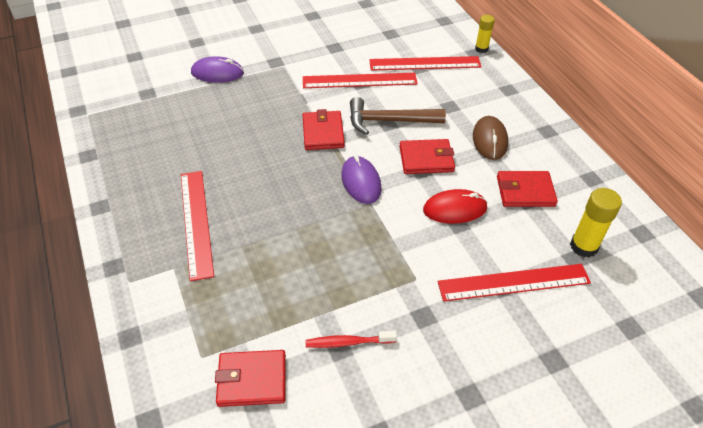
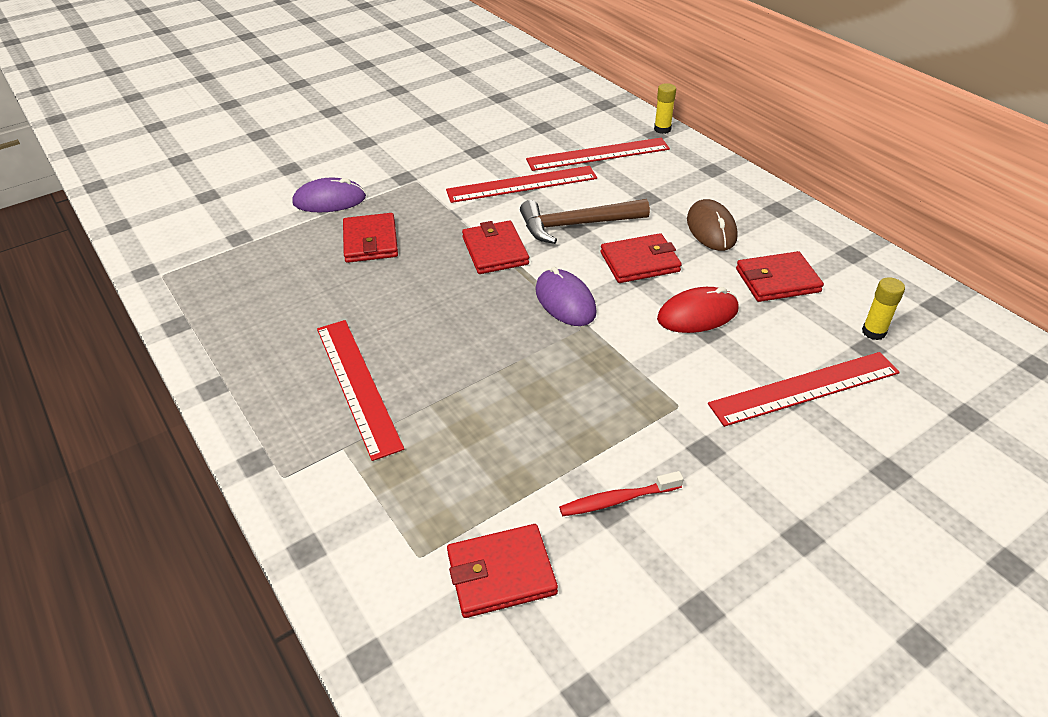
camera: 10 degrees left, 5 degrees down
yellow glue stick [570,188,622,257] -> yellow glue stick [862,277,905,340], size x0.65
none -> red wallet [343,213,398,263]

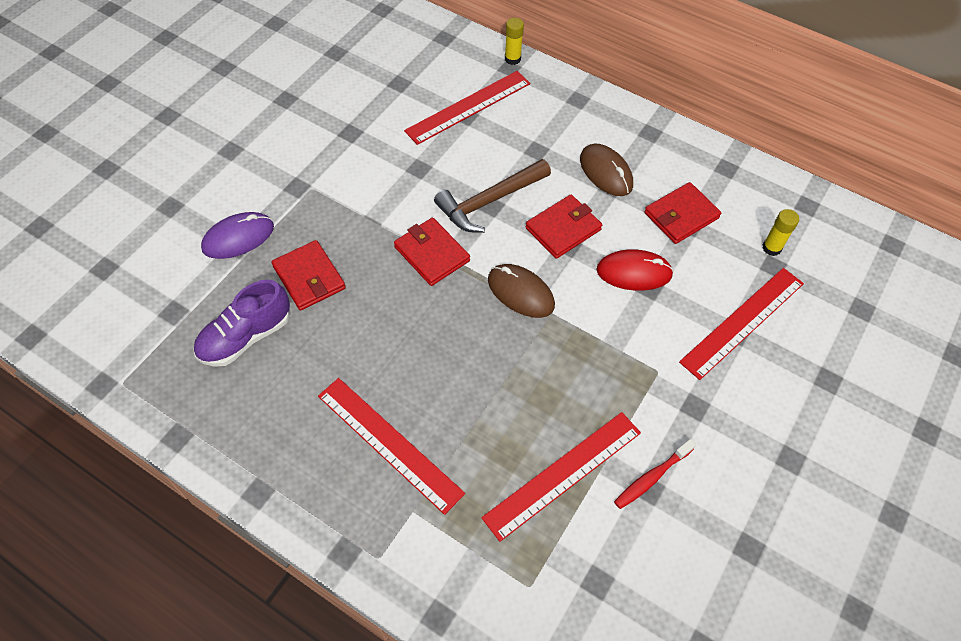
camera: 25 degrees left, 15 degrees up
red ruler [446,166,597,203] -> red ruler moved to [481,412,641,542]
red wallet [447,524,558,618] -> none
purple mouse [535,267,597,326] -> brown mouse [488,264,555,318]
red mouse [657,287,739,333] -> red mouse turned 45 degrees clockwise [596,249,674,291]
none -> purple shoe [194,280,290,367]

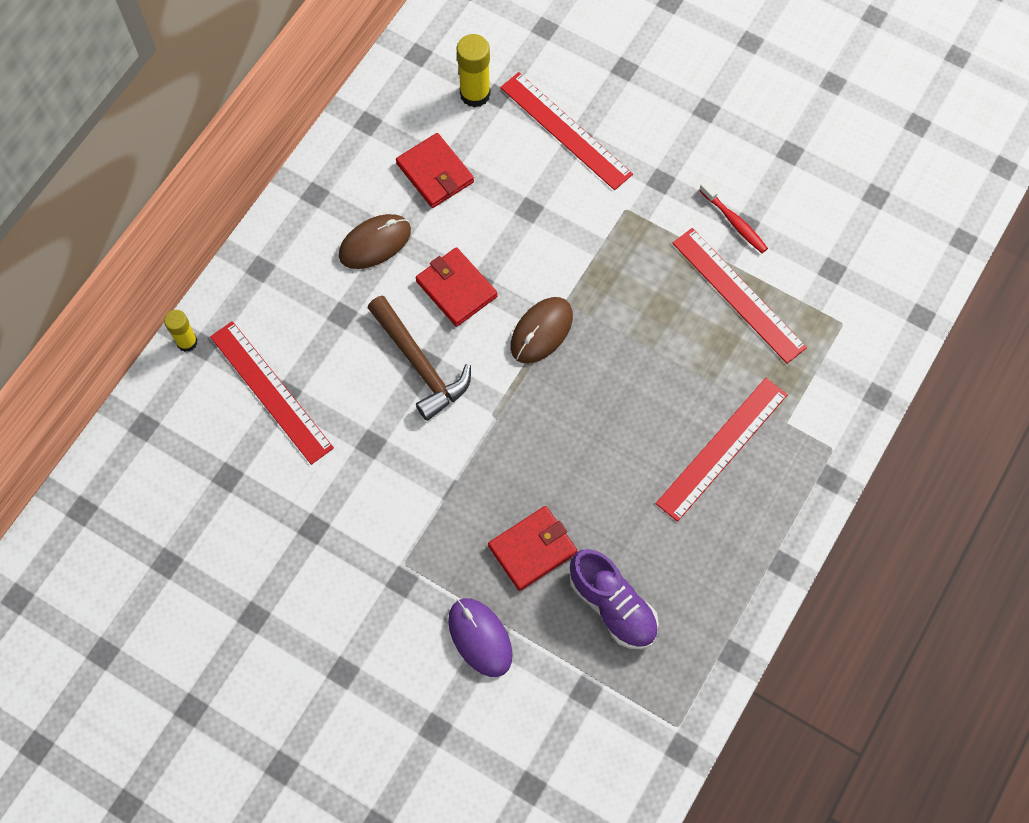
camera: 90 degrees left, 10 degrees up
red wallet [394,218,470,286] -> none
red mouse [596,249,674,291] -> none
yellow glue stick [762,209,799,256] -> yellow glue stick [457,34,491,108], size x1.54

